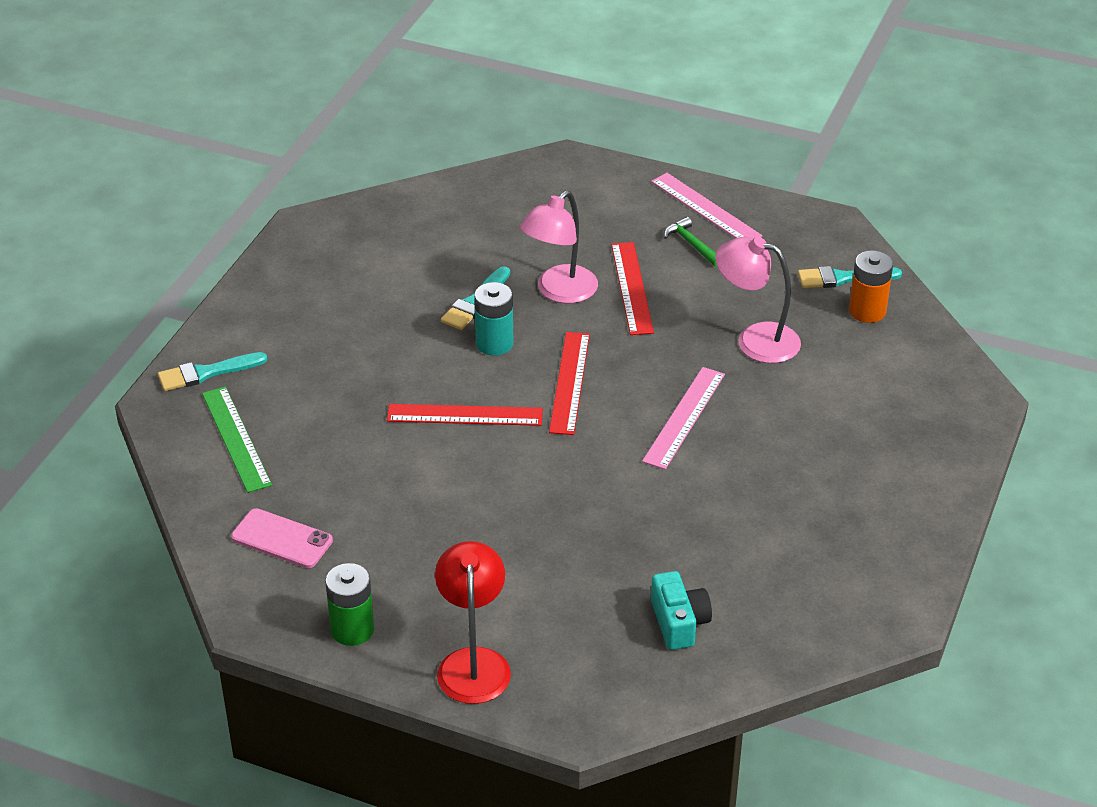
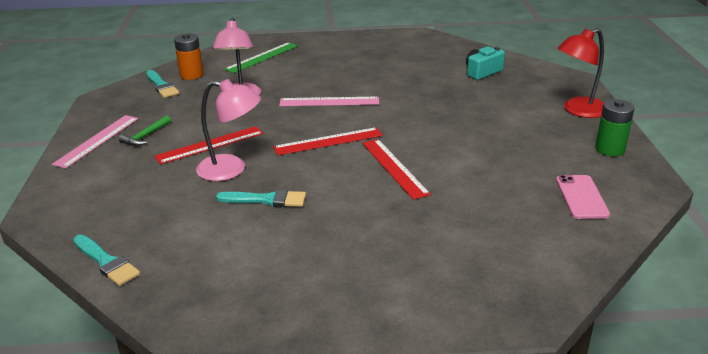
camera: 115 degrees left, 10 degrees down
turquoise brush [158,352,267,391] -> turquoise brush moved to [73,235,140,286]
green ruler [202,387,272,493] -> green ruler moved to [224,42,298,73]
turquoise battery [474,282,513,356] -> none

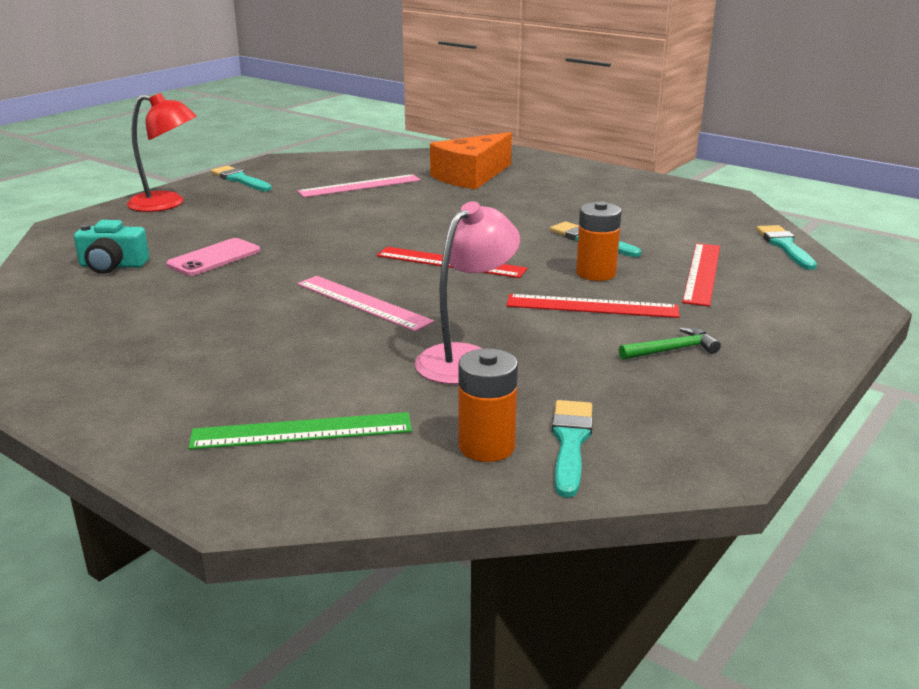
camera: 140 degrees left, 5 degrees down
pink ruler [52,115,139,169] -> pink ruler moved to [297,174,421,197]
pink lamp [196,79,261,181] -> orange battery [576,201,622,281]
red ruler [362,139,431,200] -> red ruler moved to [682,243,720,306]
pink phone [556,175,610,219] -> pink phone moved to [166,238,260,276]
green battery [595,99,635,156] -> turquoise brush [211,166,272,191]
none -> orange cheese [430,132,512,189]

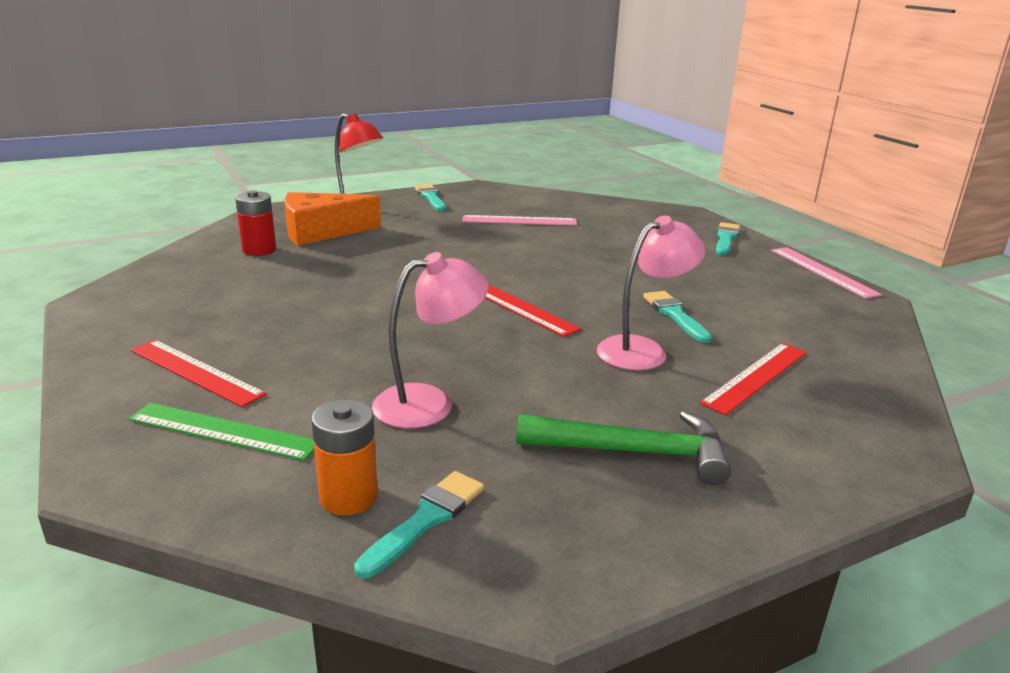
camera: 25 degrees right, 0 degrees up
turquoise camera [74,220,149,274] -> red battery [235,190,276,256]
pink phone [166,238,260,276] -> none
pink ruler [297,276,434,332] -> pink ruler moved to [771,247,882,299]
orange cheese [430,132,512,189] -> orange cheese moved to [284,192,381,246]
red ruler [506,294,680,318] -> red ruler moved to [131,340,267,407]
orange battery [576,201,622,281] -> pink lamp [597,216,706,371]
green hammer [619,327,721,360] -> green hammer [516,411,731,485], size x1.89
turquoise brush [756,225,817,270] -> turquoise brush moved to [716,222,740,255]

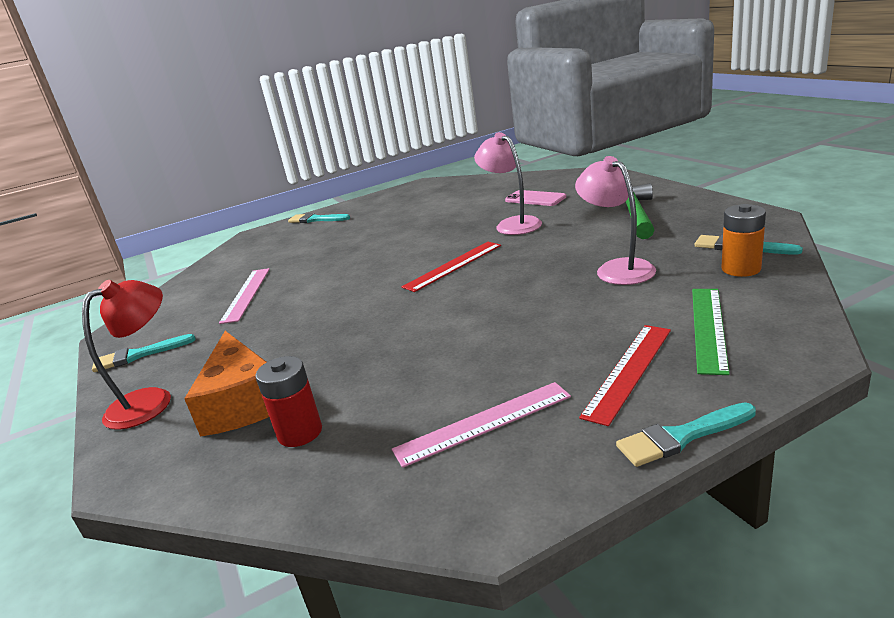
camera: 85 degrees left, 0 degrees up
turquoise brush [643,291,712,343] -> turquoise brush moved to [616,402,756,467]
red ruler [700,343,807,415] -> pink phone [505,190,566,206]
pink ruler [771,247,882,299] -> pink ruler moved to [392,382,571,468]

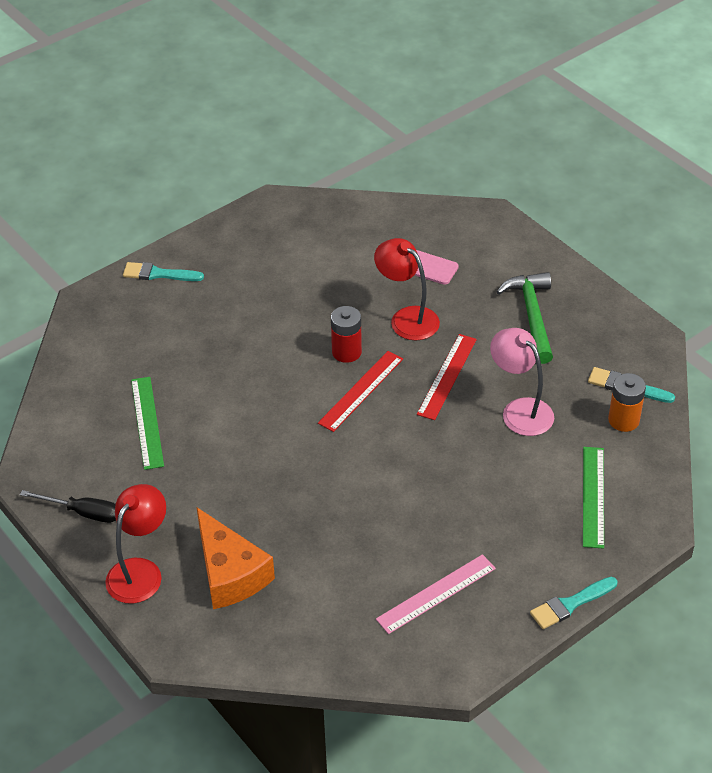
camera: 15 degrees left, 20 degrees up
turquoise brush [92,334,196,372] -> black screwdriver [20,490,116,523]
pink ruler [219,268,270,324] -> green ruler [131,377,164,470]
red battery [255,356,322,447] -> red battery moved to [331,306,362,363]
pink lamp [474,132,542,235] -> red lamp [374,238,440,340]
red ruler [579,325,671,426] -> red ruler moved to [417,334,477,420]

